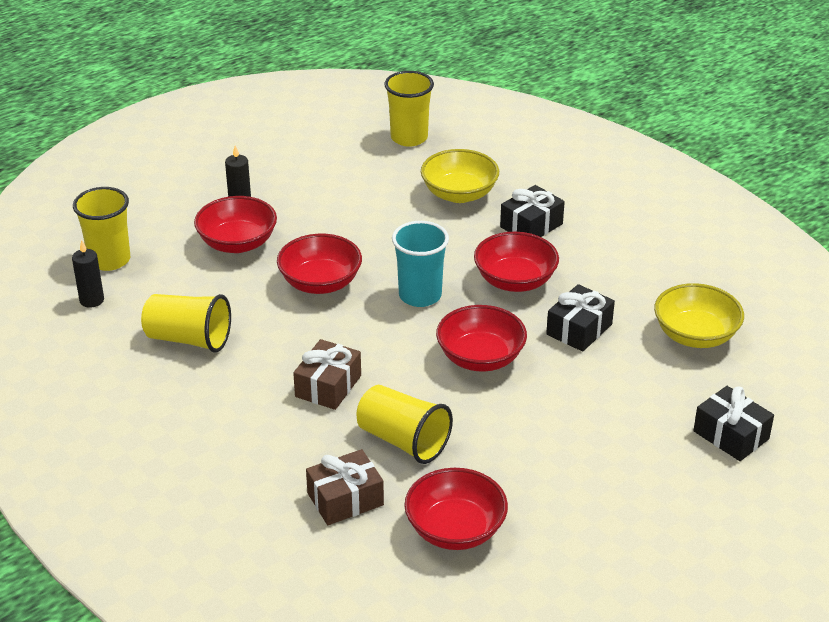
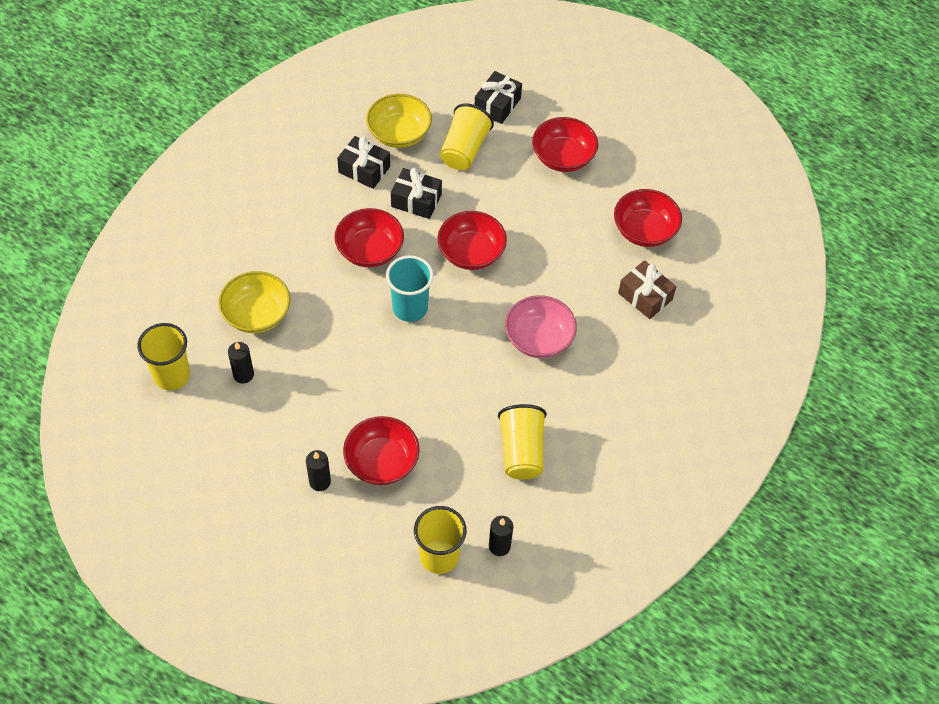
camera: 110 degrees left, 20 degrees up
red bowl [277,234,362,294] -> red bowl moved to [532,117,598,172]
brown gift [293,339,361,410] -> pink bowl [505,295,577,358]
yellow cup [357,385,453,464] -> yellow cup moved to [440,104,494,170]
black gift [500,185,565,237] -> black gift moved to [337,136,390,189]
none -> black candle [228,342,254,384]

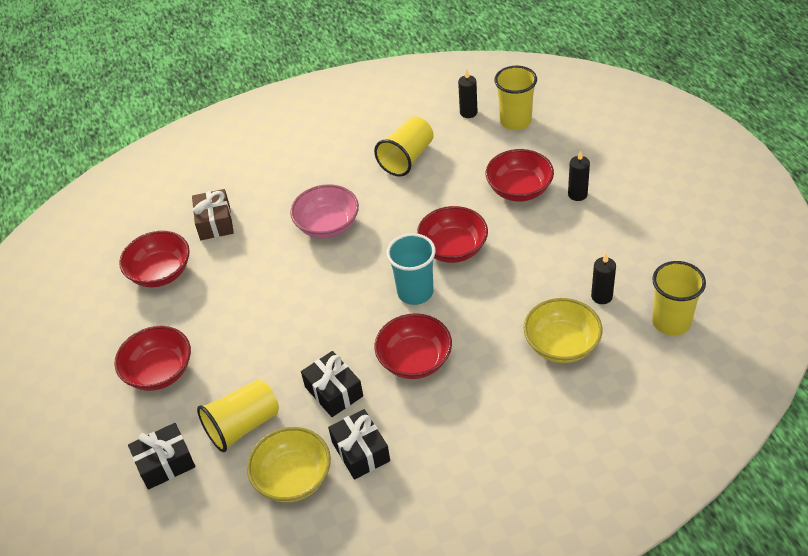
camera: 140 degrees left, 10 degrees down
red bowl [437,211,507,270] -> red bowl moved to [417,206,488,263]

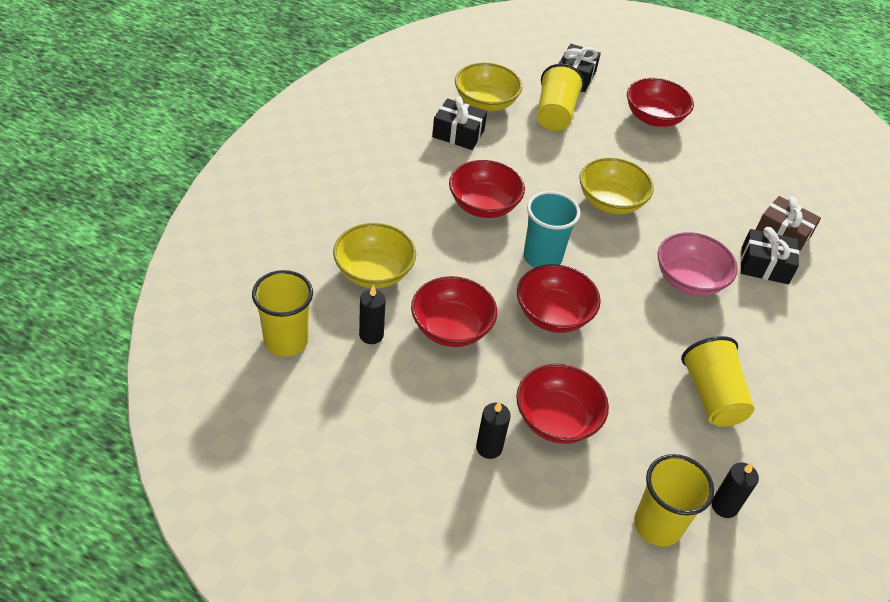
camera: 130 degrees right, 0 degrees up
red bowl [119,231,190,288] -> red bowl moved to [411,276,497,347]
black gift [301,351,363,417] -> black gift moved to [741,227,799,284]
none -> yellow bowl [579,157,654,214]

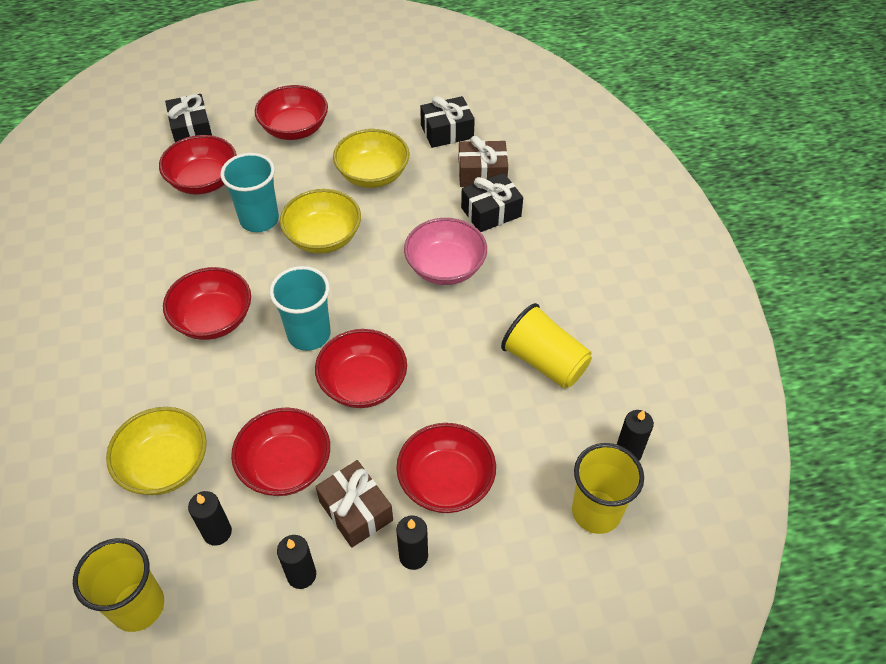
camera: 35 degrees left, 5 degrees up
black gift [432,96,487,150] -> black gift moved to [420,96,475,148]
yellow bowl [455,63,522,111] -> yellow bowl moved to [333,129,409,188]
yellow cup [537,64,584,131] -> red bowl [159,135,237,194]
none -> turquoise cup [221,153,279,232]
none -> black candle [277,535,316,589]
none -> brown gift [315,460,393,548]

